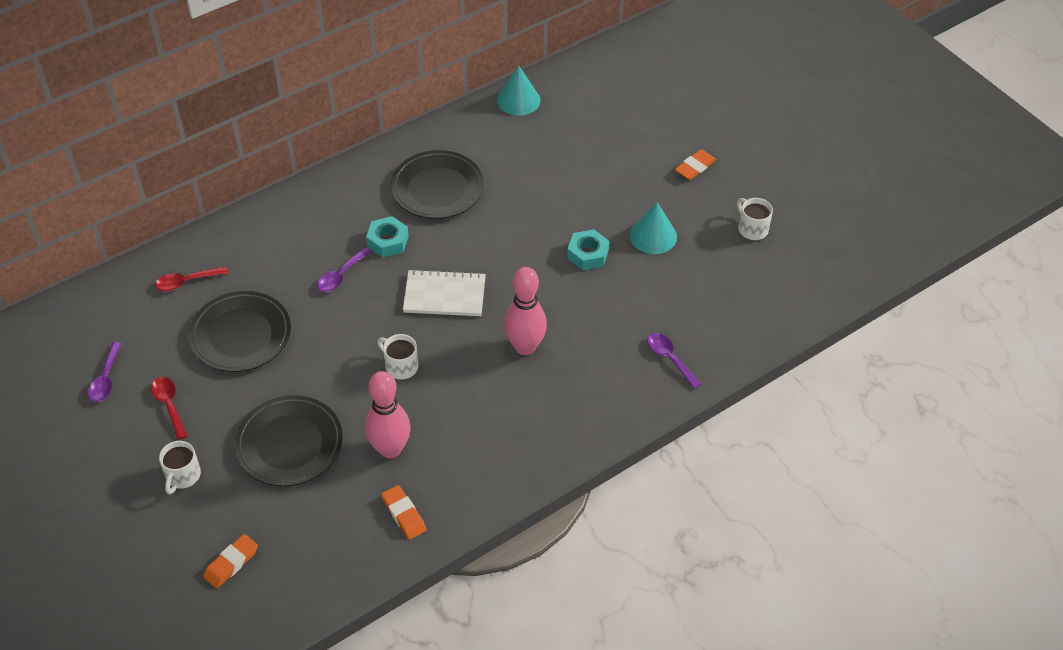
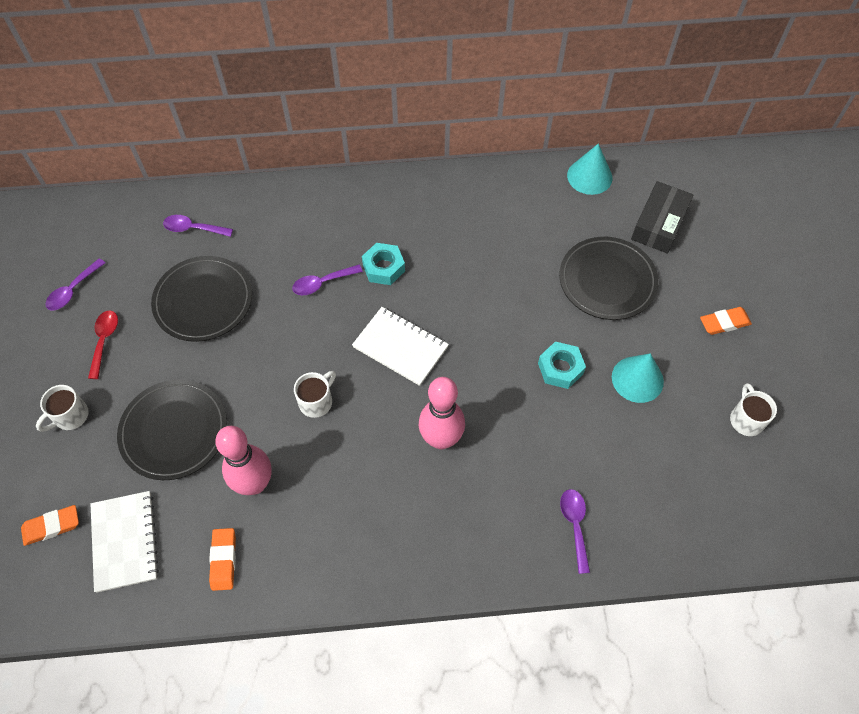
camera: 30 degrees right, 10 degrees up
red spoon [155,267,229,291] -> purple spoon [163,215,233,237]
white mug [377,334,418,379] -> white mug turned 60 degrees clockwise [294,371,336,418]
black plate [391,150,484,219] -> black plate moved to [559,237,659,320]
none -> white notebook [91,491,159,592]
none -> black box [631,181,693,254]

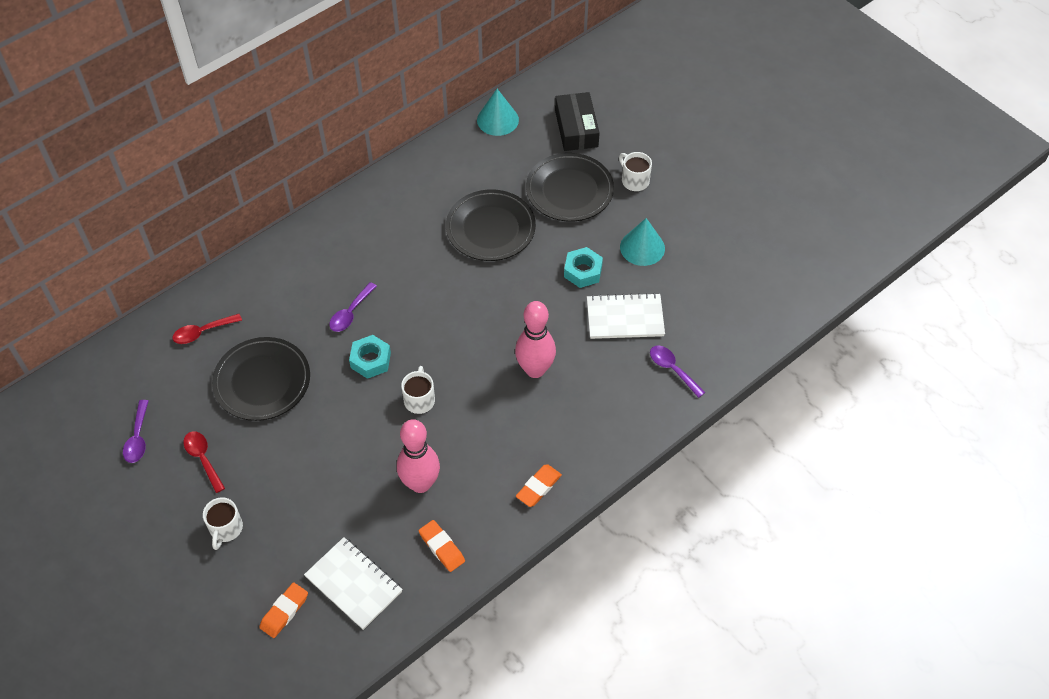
camera: 35 degrees left, 5 degrees down
black plate [117,380,227,480] -> black plate moved to [446,189,536,261]
purple spoon [163,215,233,237] -> red spoon [172,314,242,344]
white notebook [352,307,449,386] -> white notebook moved to [587,293,665,339]
turquoise nut [362,243,405,285] -> turquoise nut moved to [349,335,391,379]
orange eraser [700,307,752,335] -> orange eraser moved to [516,464,562,507]
white mug [730,383,777,436] -> white mug moved to [619,152,652,191]

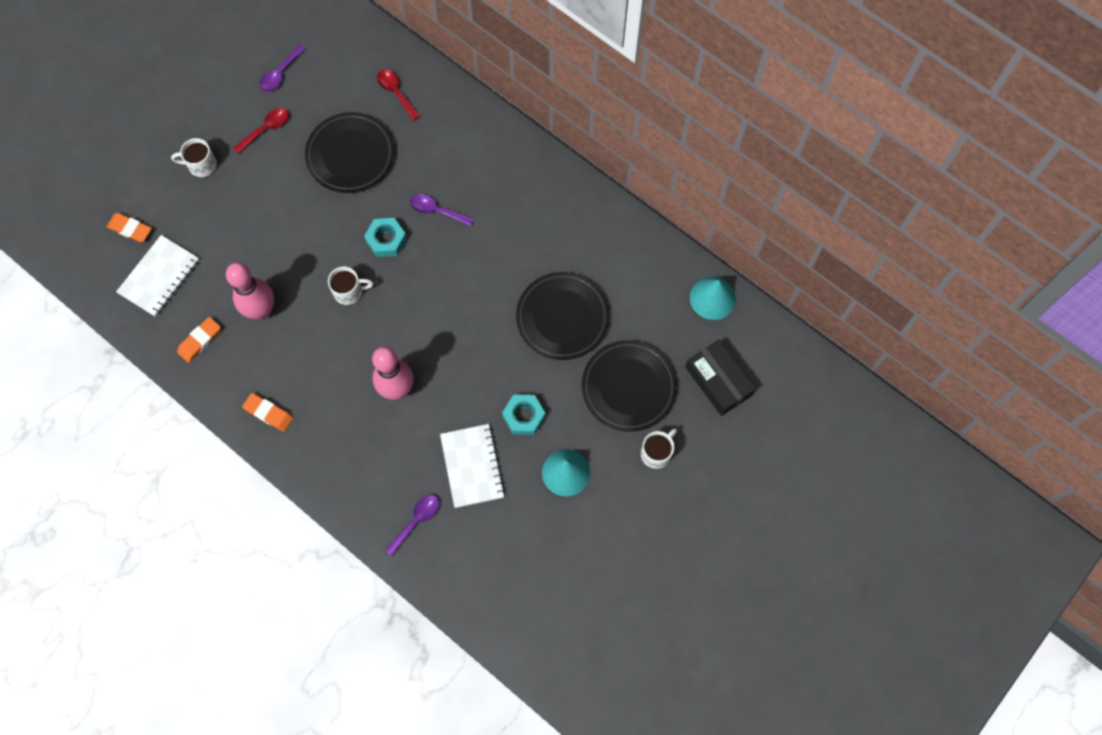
camera: 80 degrees right, 15 degrees up
purple spoon [123,400,149,463] -> purple spoon turned 45 degrees counterclockwise [260,44,306,92]
black box [555,92,600,151] -> black box turned 75 degrees clockwise [685,340,756,416]

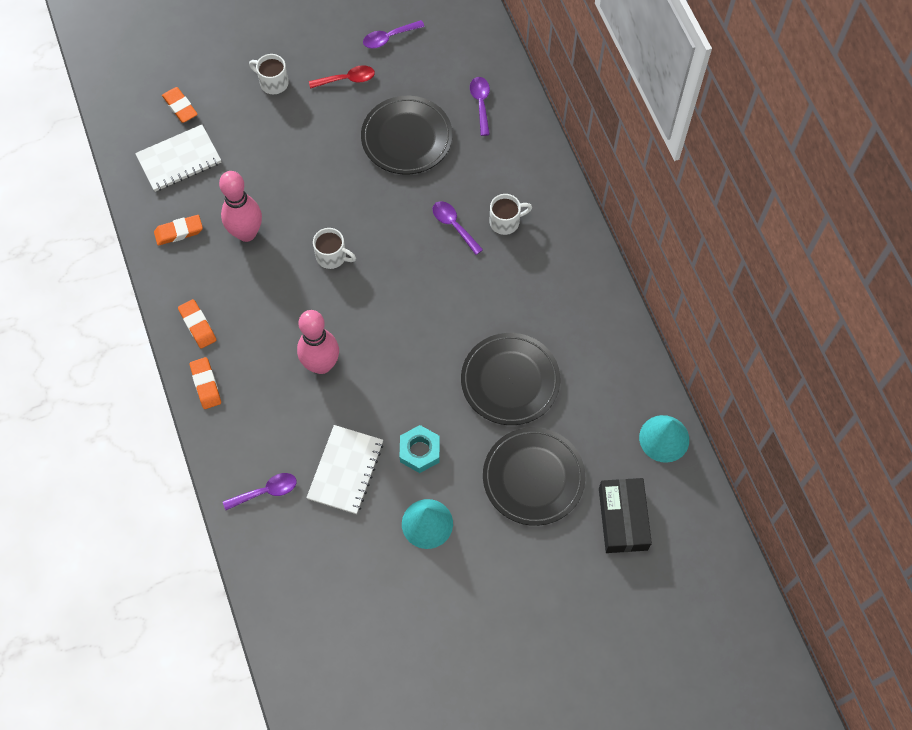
camera: 30 degrees right, 5 degrees down
turquoise nut [364,218,407,257] -> none
red spoon [377,69,420,121] -> purple spoon [470,77,490,136]
white mug [641,428,677,469] -> white mug moved to [489,194,532,235]
none -> orange eraser [190,357,221,409]

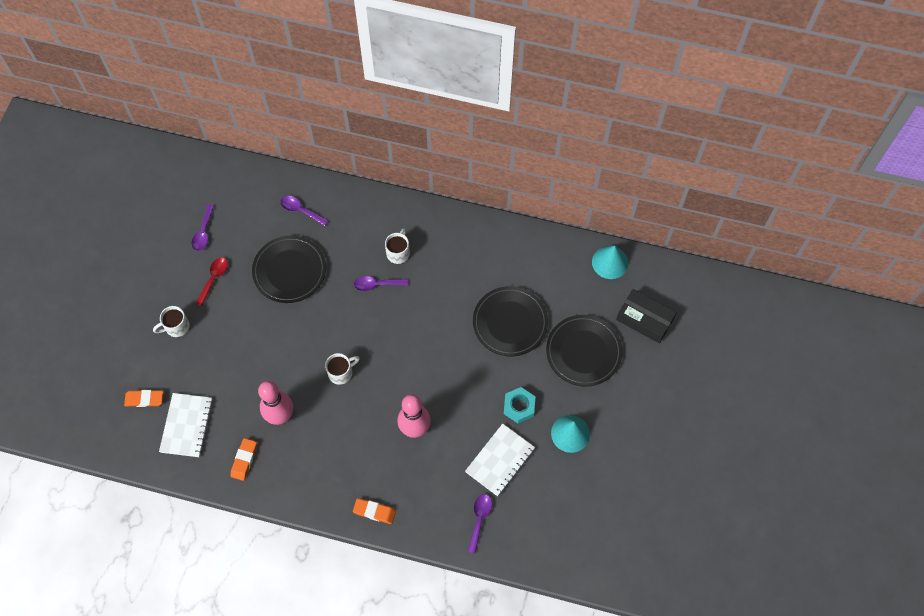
camera: 55 degrees left, 0 degrees up
orange eraser [178,299,216,349] -> none
white notebook [306,425,384,514] -> white notebook turned 75 degrees clockwise [465,424,535,496]

